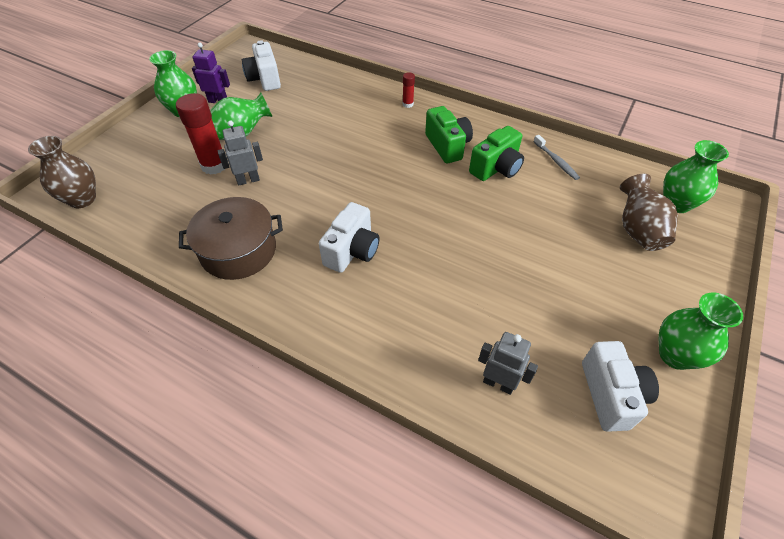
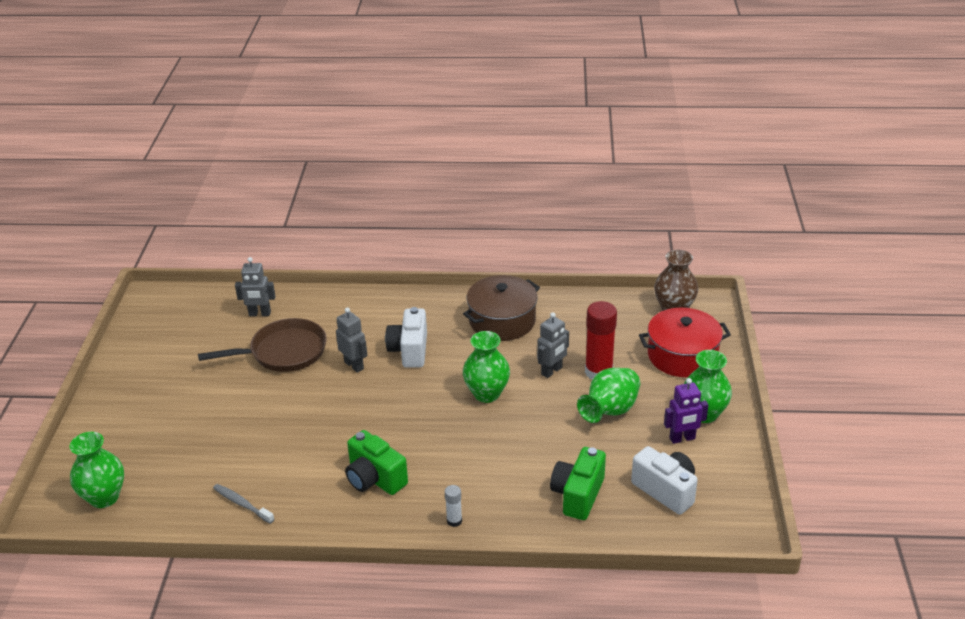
camera: 155 degrees right, 15 degrees down
red glue stick [403,72,415,108] -> white glue stick [445,485,462,527]
green camera [469,126,524,181] -> green camera moved to [550,447,606,520]
white camera [582,341,659,432] -> none
brown vase [620,174,678,251] -> none
green vase [659,293,743,370] -> green vase moved to [463,331,510,403]
none -> brown pan [198,318,327,372]
none -> grey robot [336,307,367,373]
none -> red pot [639,307,731,377]

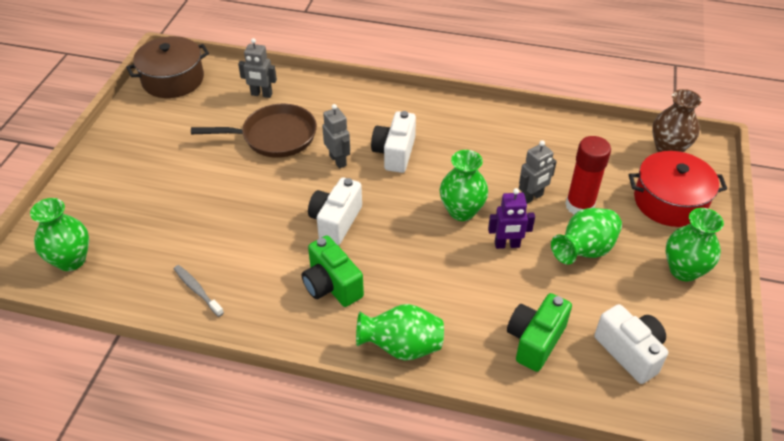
camera: 10 degrees right, 10 degrees up
white glue stick [445,485,462,527] -> green vase [356,304,444,361]
brown pot [463,275,540,341] -> brown pot moved to [126,36,209,98]
purple robot [664,378,708,444] -> purple robot moved to [488,188,535,249]
none -> white camera [308,177,362,245]

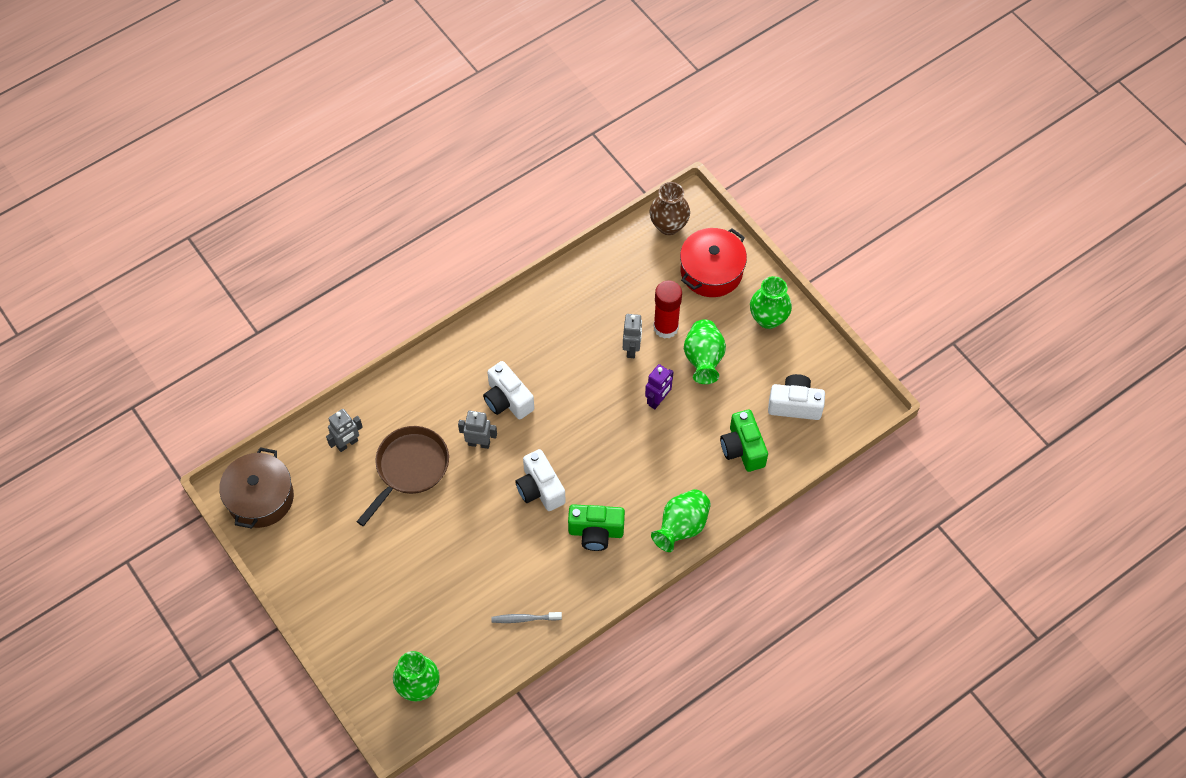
camera: 50 degrees left, 15 degrees up
green vase [440,150,488,221] -> none

